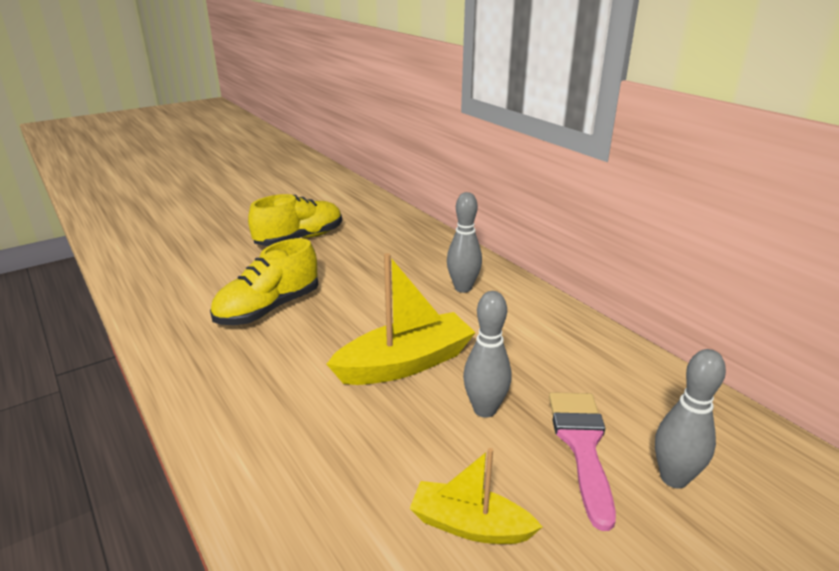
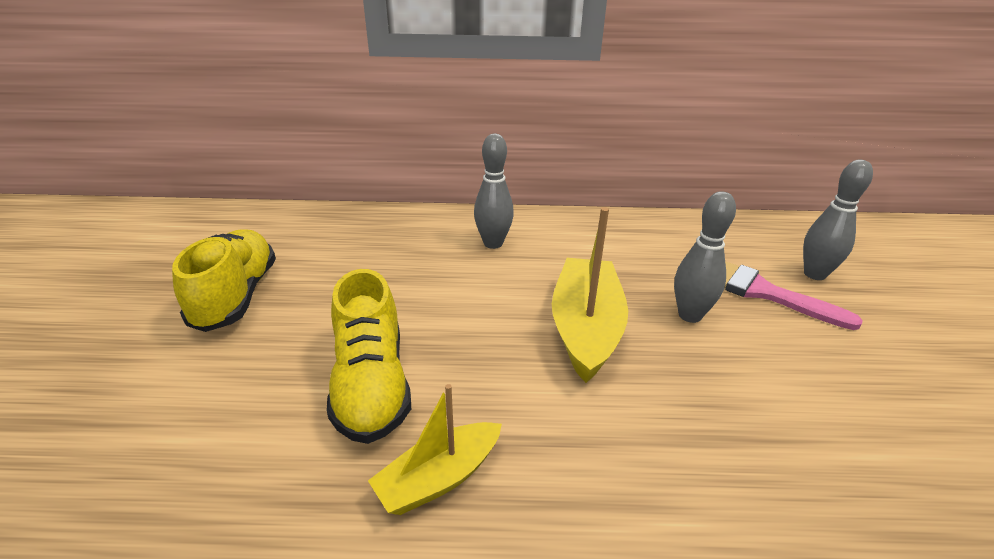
camera: 55 degrees left, 5 degrees up
yellow boat [409,448,542,544] -> yellow boat moved to [368,384,502,515]

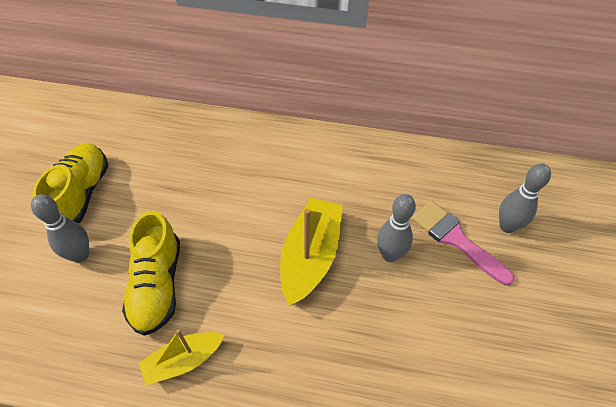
camera: 10 degrees right, 20 degrees up
grey bowling pin [474,133,514,249] -> grey bowling pin moved to [31,194,89,263]

